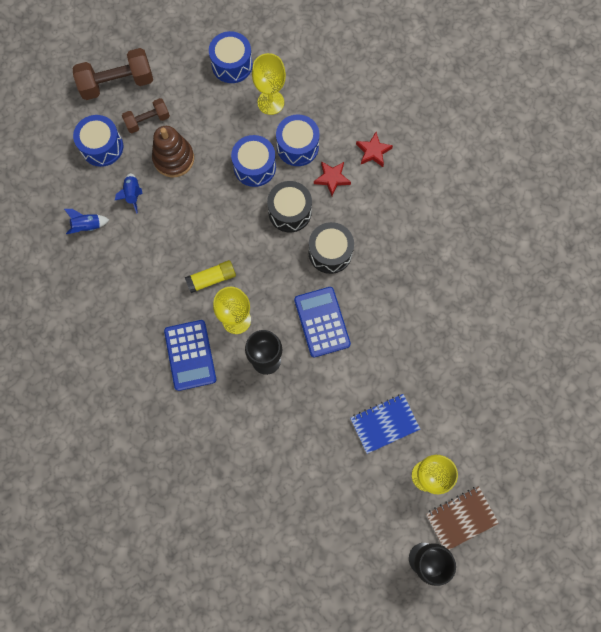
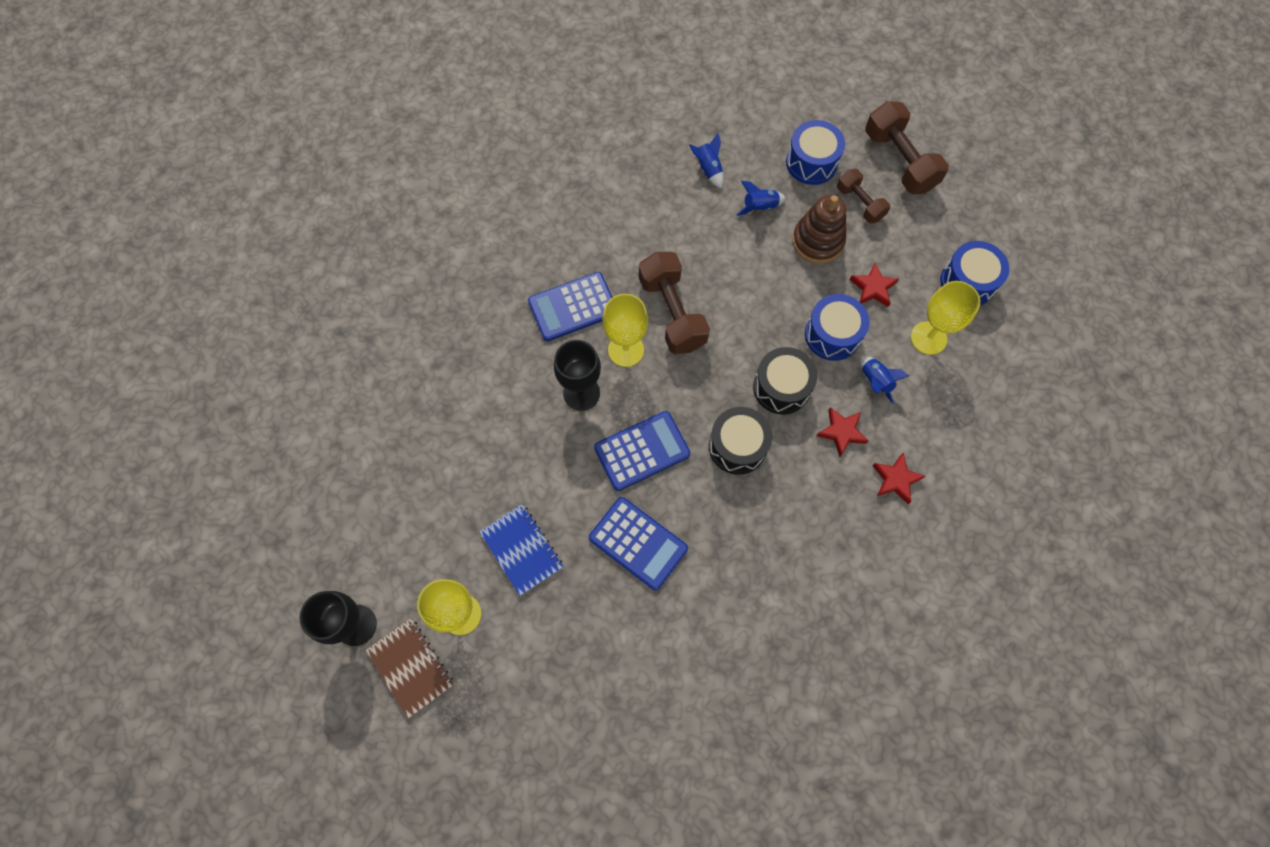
camera: 80 degrees right, 5 degrees down
yellow glue stick [185,260,236,293] -> brown dumbbell [639,252,710,354]
blue drum [276,114,320,166] -> blue rocket [860,356,909,404]
none -> blue calculator [589,497,688,590]
none -> red star [850,263,899,307]

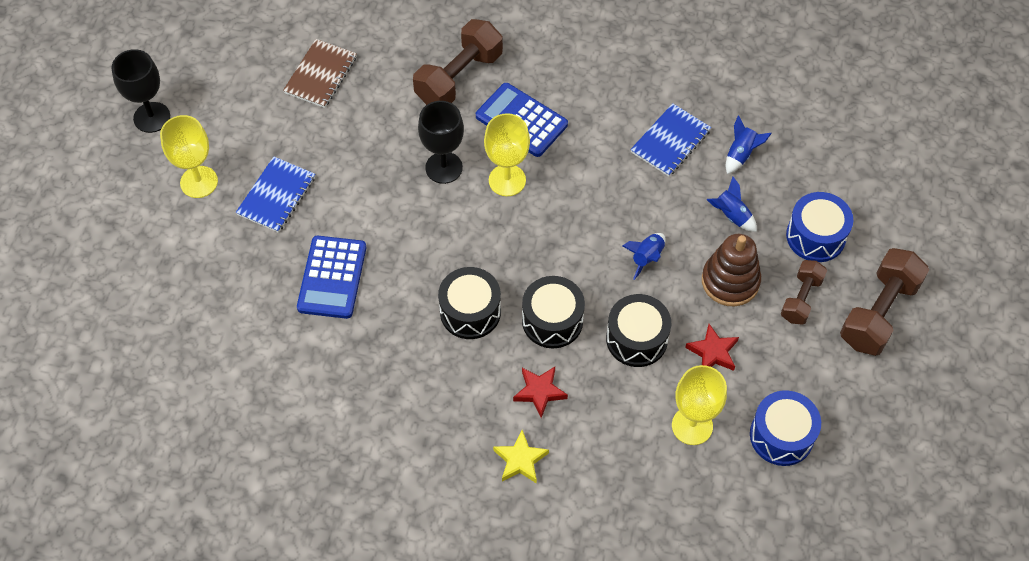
camera: 60 degrees right, 10 degrees down
brown notebook [366,618,454,719] -> brown notebook moved to [283,39,357,108]
blue calculator [594,411,690,491] -> none
brown dumbbell [639,252,710,354] -> brown dumbbell moved to [413,19,503,105]
blue drum [805,294,870,361] -> black drum [606,294,671,367]
blue rocket [860,356,909,404] -> blue rocket moved to [622,233,666,280]
red star [873,453,925,504] -> yellow star [493,430,549,484]
none -> blue notebook [630,103,711,177]

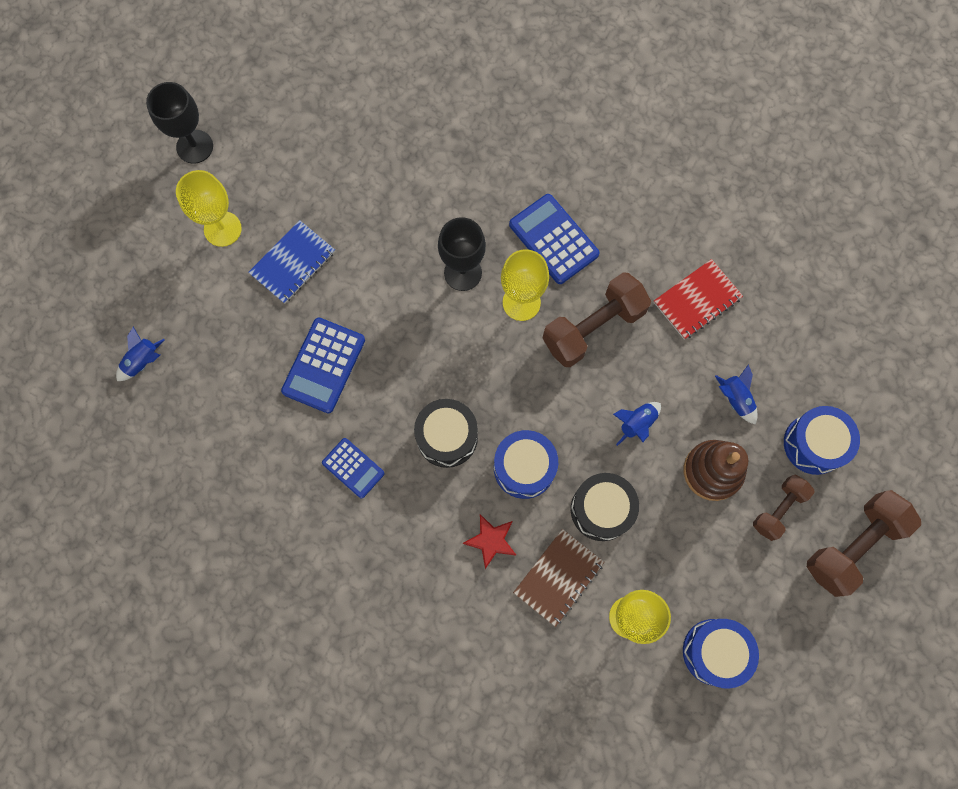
camera: 15 degrees right, 15 degrees up
brown notebook [283,39,357,108] -> brown notebook moved to [513,529,605,627]
brown dumbbell [413,19,503,105] -> brown dumbbell moved to [543,272,651,367]
yellow star [493,430,549,484] -> none
black drum [522,276,585,348] -> blue drum [494,430,558,499]
blue notebook [630,103,711,177] -> red notebook [653,259,743,340]
red star [685,324,739,371] -> none
blue rocket [726,115,772,174] -> blue rocket moved to [116,327,165,381]
none -> blue calculator [322,438,385,499]

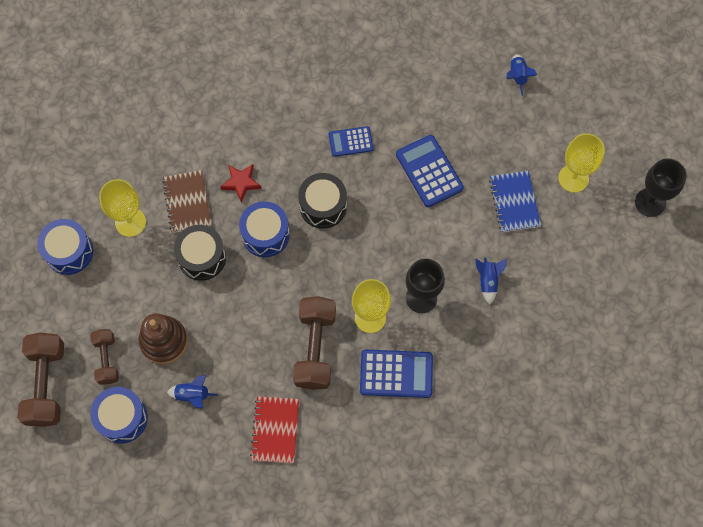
camera: 130 degrees right, 5 degrees down
blue rocket [613,402,661,446] -> blue rocket moved to [475,257,507,305]

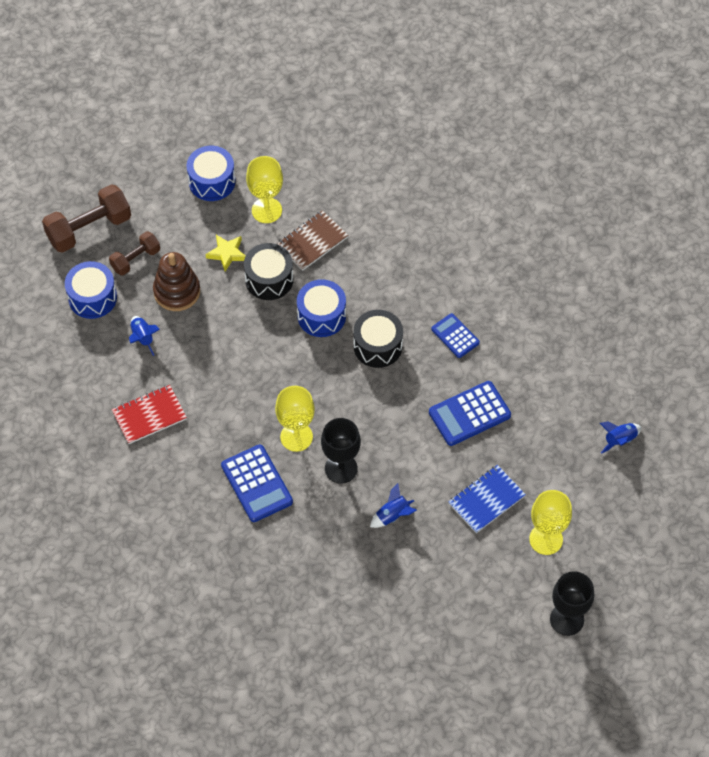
camera: 60 degrees right, 10 degrees down
red star [220,164,262,202] -> none
brown dumbbell [293,296,336,390] -> none
blue calculator [396,135,464,207] -> blue calculator turned 150 degrees counterclockwise [429,381,511,446]
none -> yellow star [205,235,246,272]

